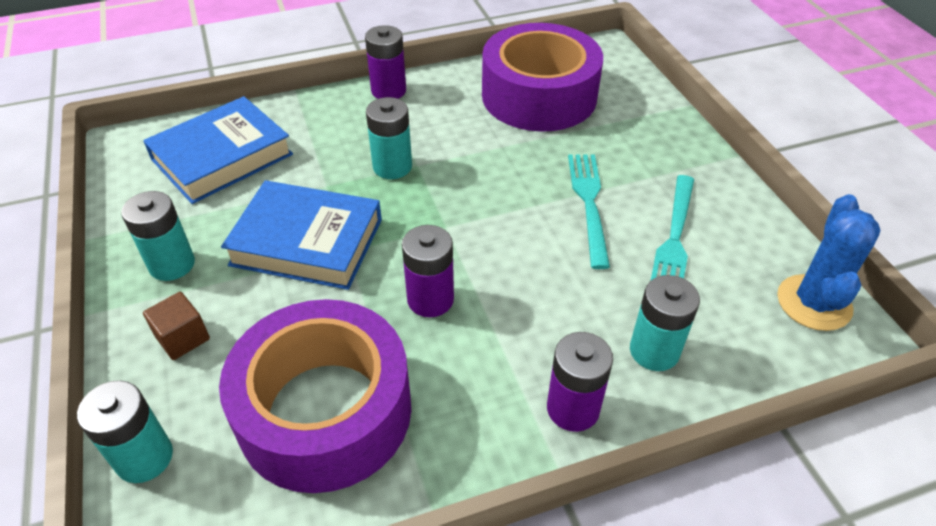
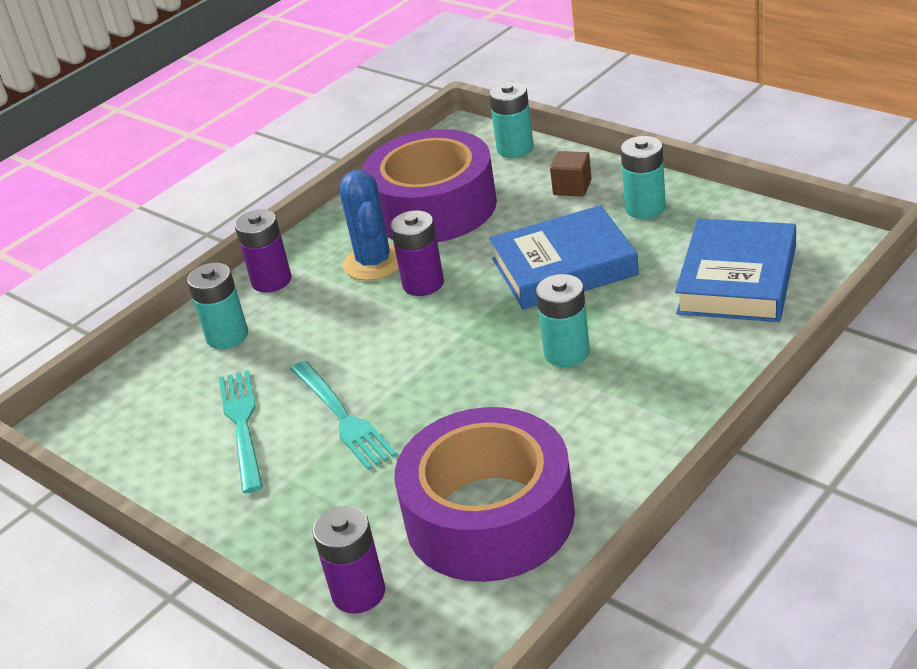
camera: 155 degrees right, 10 degrees down
purple battery [365,25,406,99] -> purple battery moved to [313,506,385,614]
blue cactus [777,194,881,331] -> blue cactus moved to [340,170,399,281]

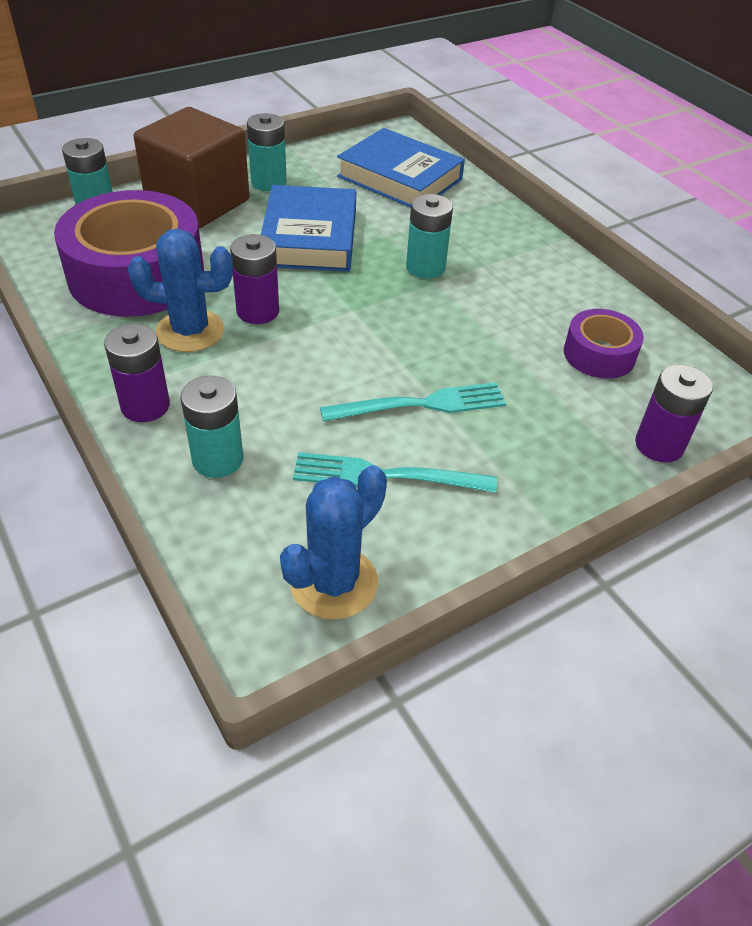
camera: 80 degrees left, 10 degrees up
purple tape [394,407,575,582] -> purple tape [564,309,644,379], size x0.50
brown cube [550,151,592,197] -> brown cube [133,107,249,228], size x2.45
none -> blue cactus [280,465,387,620]

